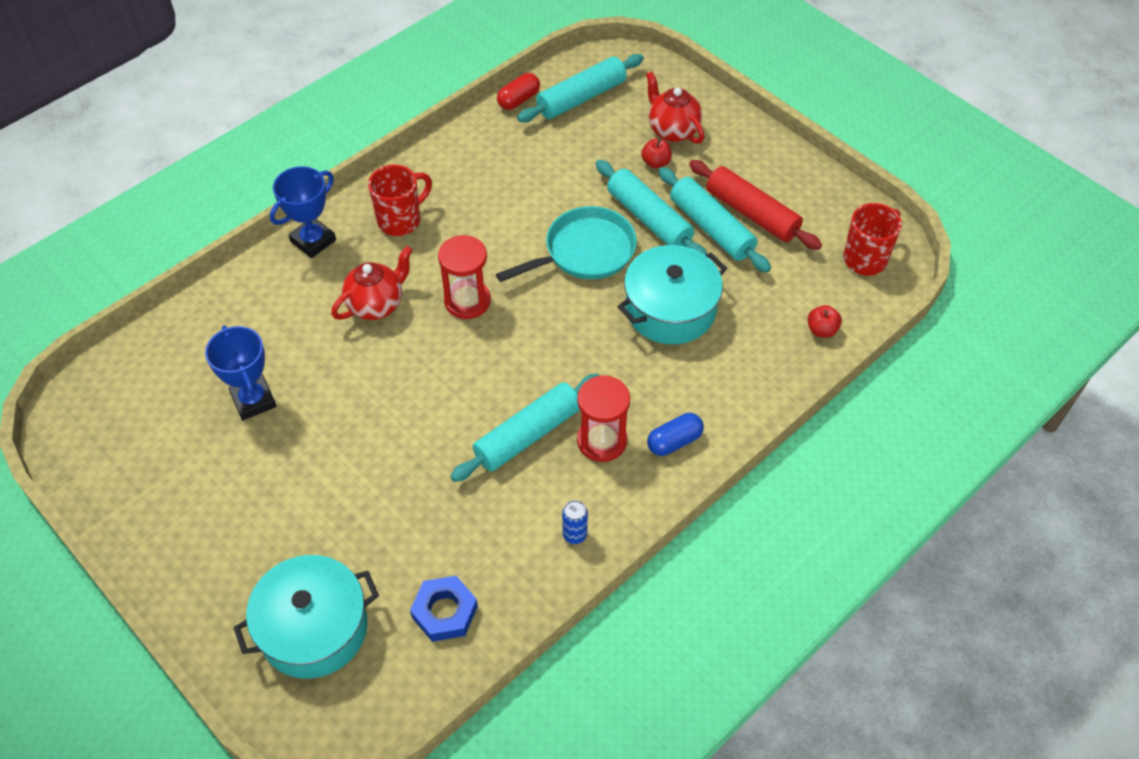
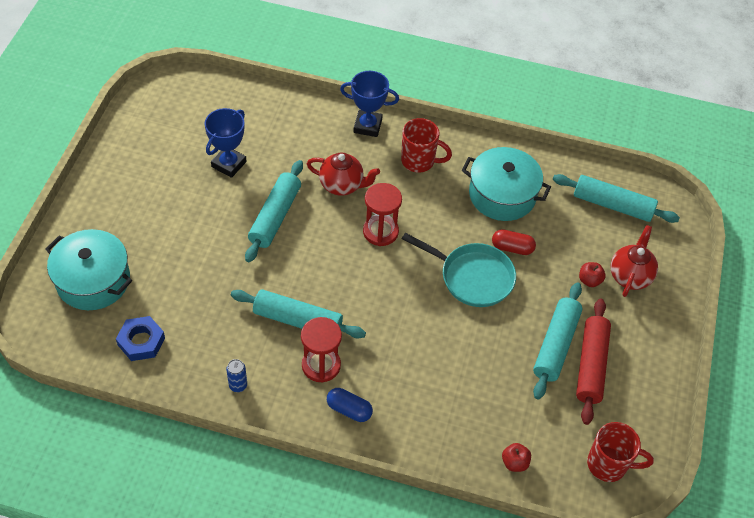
camera: 55 degrees right, 0 degrees up
red capsule [497,73,540,110] -> red capsule moved to [492,229,536,255]
turquoise rolling pin [596,160,707,255] -> turquoise rolling pin moved to [245,160,303,262]
turquoise pot [618,245,727,345] -> turquoise pot moved to [462,147,551,221]

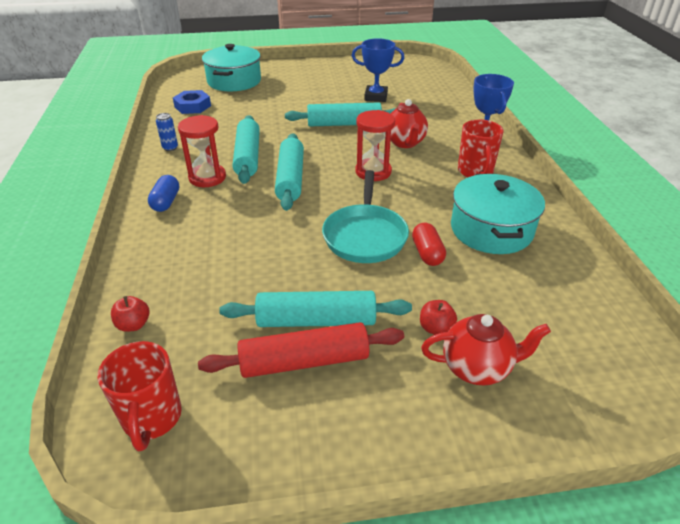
camera: 70 degrees right, 15 degrees down
turquoise rolling pin [553,174,680,223] -> turquoise rolling pin moved to [275,133,304,211]

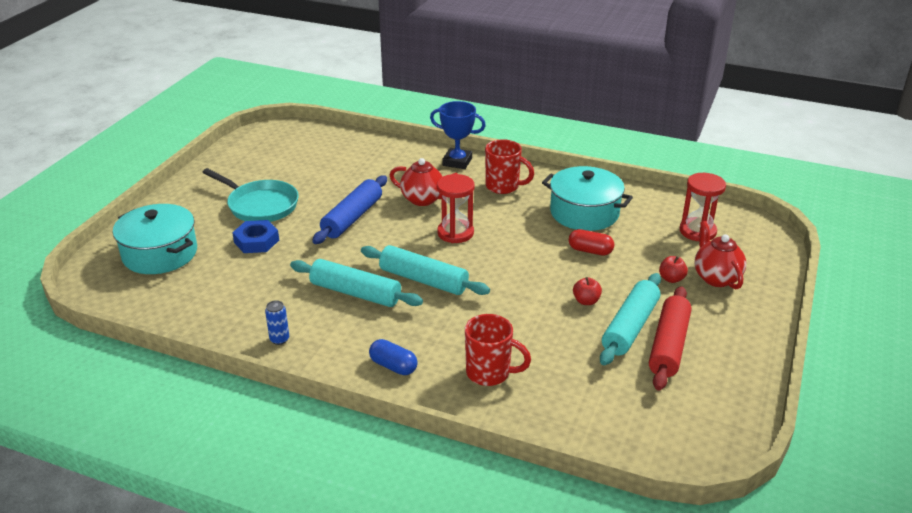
camera: 60 degrees left, 5 degrees down
red mug [97,341,182,451] -> red mug moved to [465,314,531,386]
red apple [111,296,149,332] -> red apple moved to [573,277,602,305]
blue nut [173,90,211,114] -> blue nut moved to [232,220,279,253]
red hourglass [178,115,226,187] -> red hourglass moved to [680,173,726,241]
turquoise rolling pin [285,102,396,126] -> blue rolling pin [312,175,387,244]
turquoise pan [322,170,409,263] -> turquoise pan moved to [202,168,299,222]
blue trophy [352,38,404,102] -> none
red teapot [421,314,551,385] -> red teapot turned 45 degrees counterclockwise [695,221,746,289]

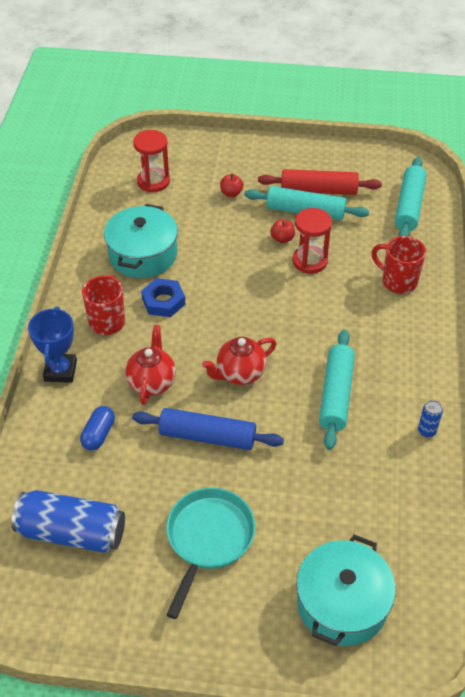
camera: 105 degrees left, 15 degrees up
blue nut [232,220,279,253] -> blue nut moved to [141,278,185,317]
turquoise rolling pin [361,245,490,295] -> turquoise rolling pin moved to [395,157,426,236]
blue capsule [369,339,418,375] -> blue capsule moved to [80,406,115,451]
red hourglass [437,174,475,243] -> red hourglass moved to [292,208,332,274]
red mug [465,314,531,386] -> red mug turned 60 degrees counterclockwise [372,236,426,294]
red capsule [569,229,614,256] -> none
red teapot [695,221,746,289] -> red teapot moved to [202,337,277,385]
none -> blue can [11,490,125,553]

